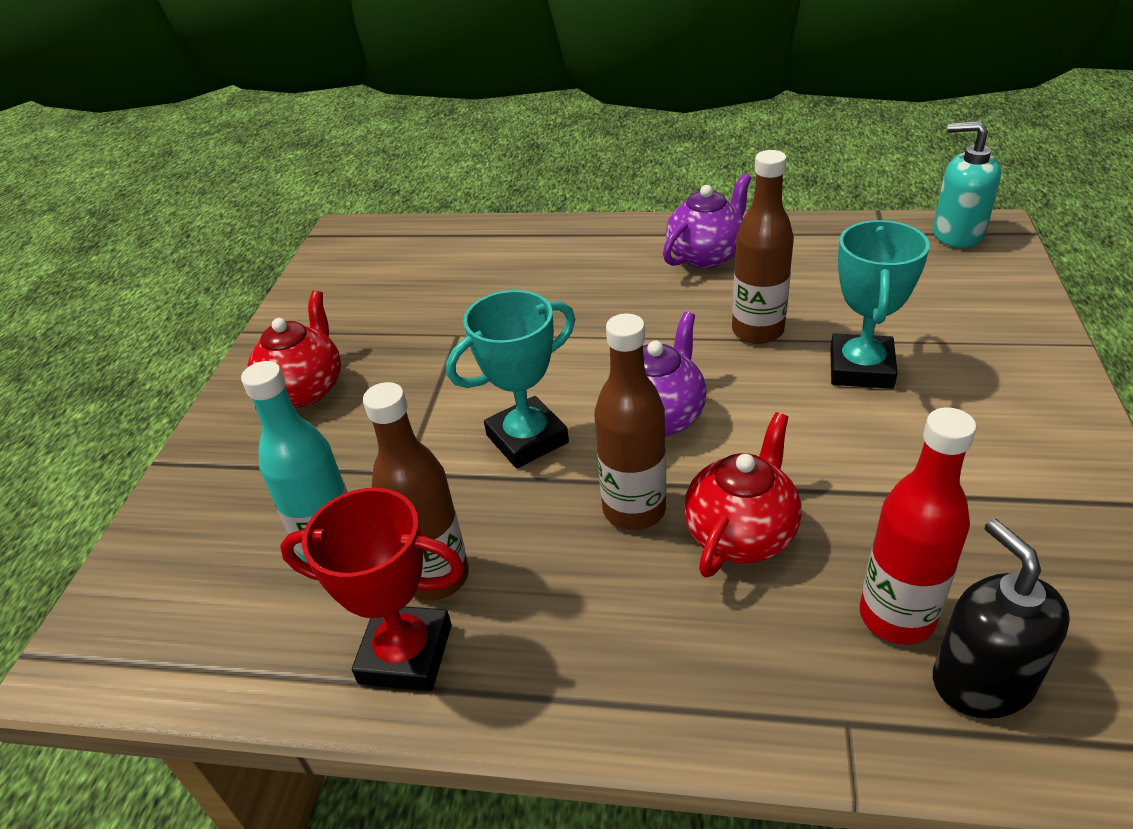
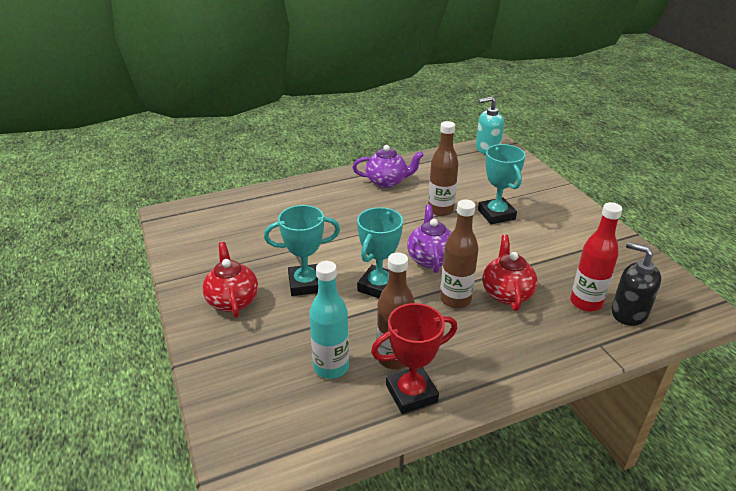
camera: 35 degrees left, 5 degrees down
purple teapot [663,173,751,269] -> purple teapot turned 75 degrees clockwise [352,145,424,188]
none -> turquoise trophy [264,205,340,296]

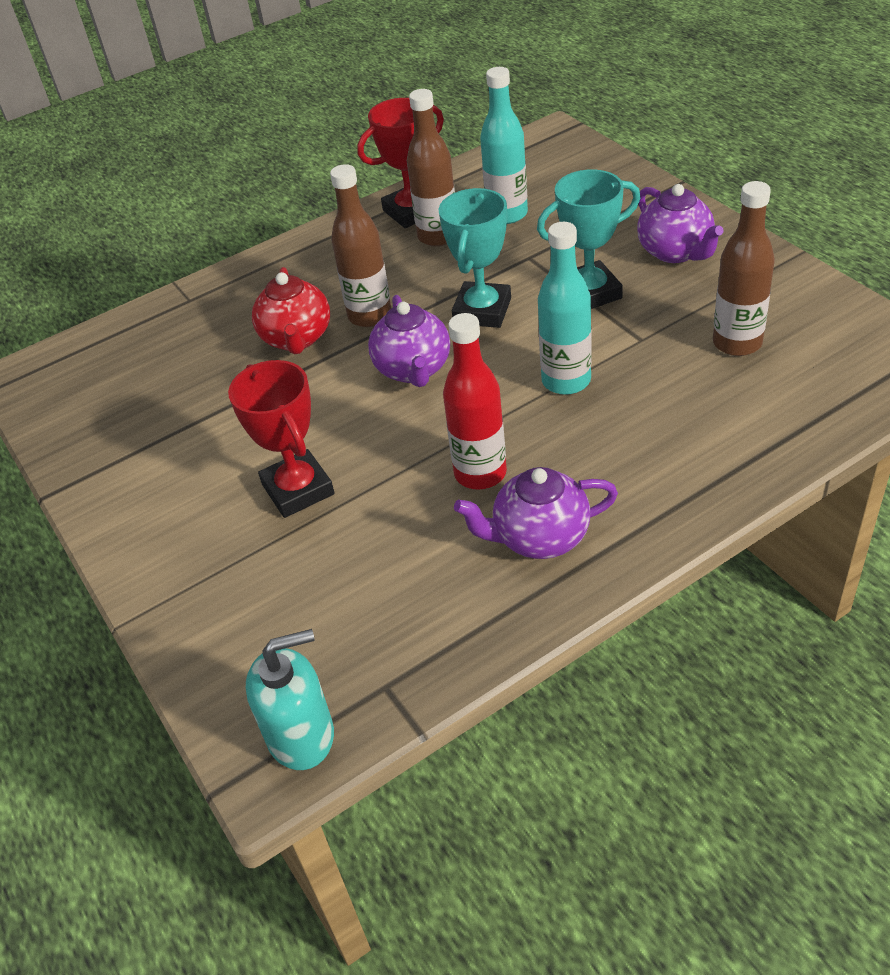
camera: 175 degrees right, 10 degrees up
red teapot [203,242,258,318] -> purple teapot [637,184,723,263]
brown bottle [428,121,459,216] -> brown bottle moved to [713,181,775,356]
turquoise trophy [478,144,526,224] -> red trophy [228,360,334,518]
red bottle [570,202,622,312] -> red bottle moved to [443,313,507,490]
black soap dispenser [611,242,661,326] -> none
none -> turquoise bottle [538,222,592,395]

